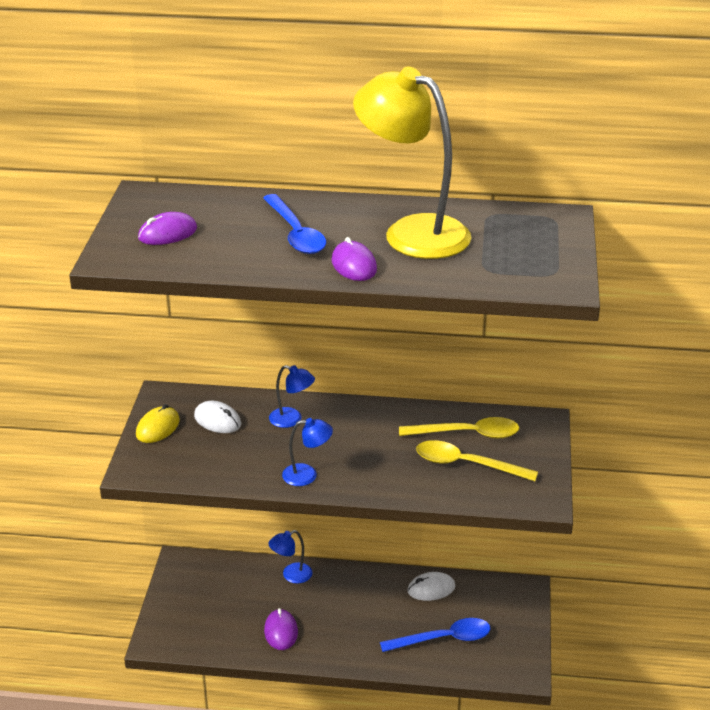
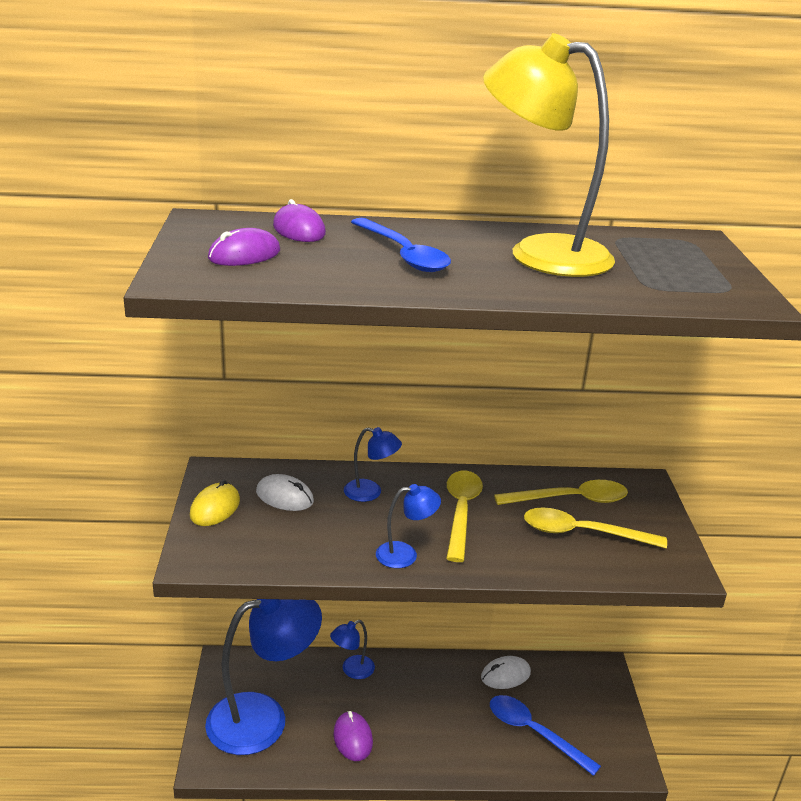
camera: 10 degrees left, 5 degrees down
purple mouse [331,237,377,281] -> purple mouse moved to [273,199,326,242]
blue spoon [380,618,491,652] -> blue spoon turned 120 degrees counterclockwise [490,695,601,776]
none -> blue lamp [205,599,322,755]
none -> yellow spoon [446,471,483,562]

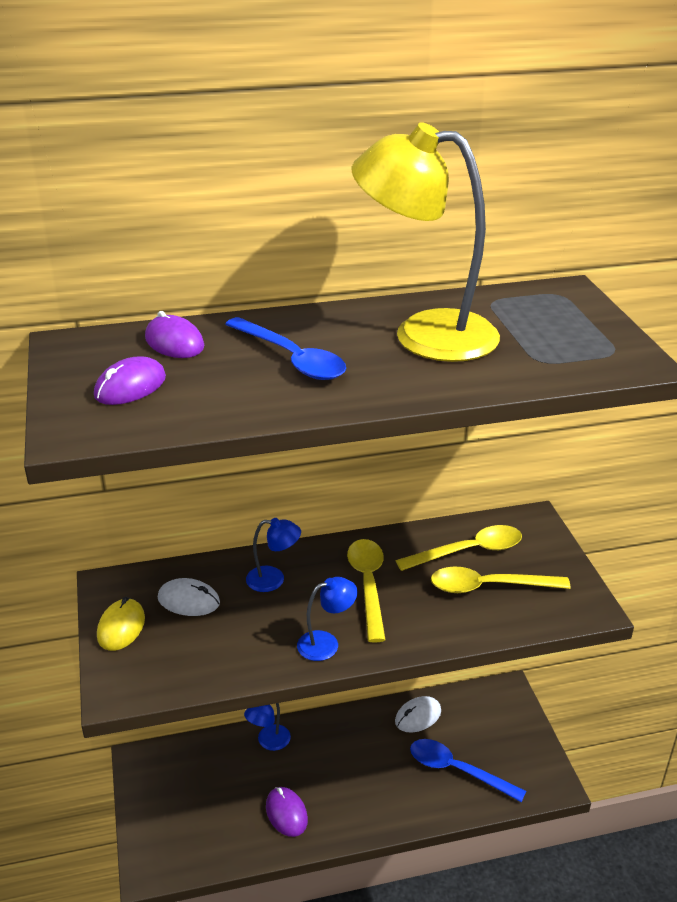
camera: 10 degrees left, 5 degrees up
blue lamp [205,599,322,755] -> none

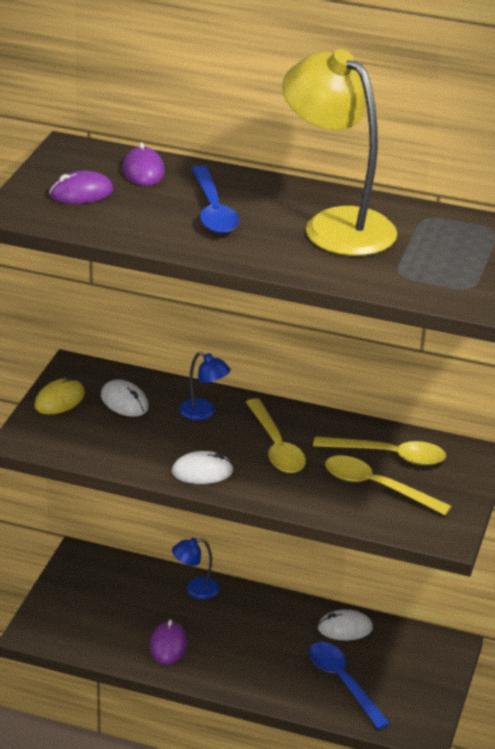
camera: 30 degrees right, 0 degrees up
blue lamp [297,577,357,661] -> white mouse [171,451,234,484]
yellow spoon [347,539,386,643] -> yellow spoon turned 135 degrees clockwise [246,398,306,473]

